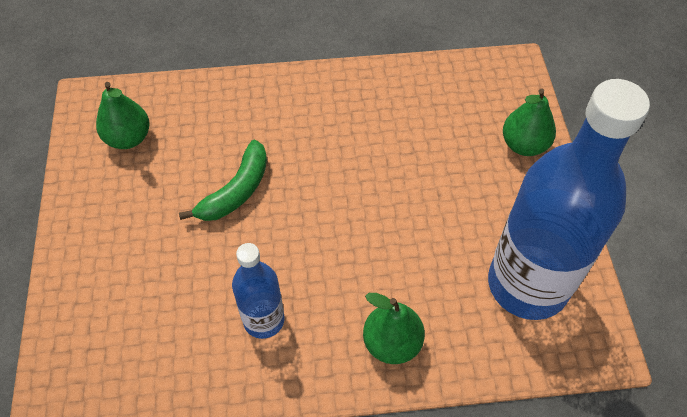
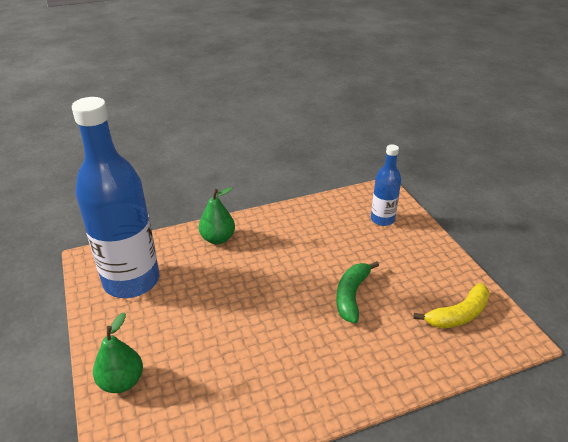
camera: 165 degrees right, 20 degrees down
green pear [96,82,149,149] -> yellow banana [413,283,490,328]
blue bottle [232,243,284,339] -> blue bottle moved to [371,144,401,226]

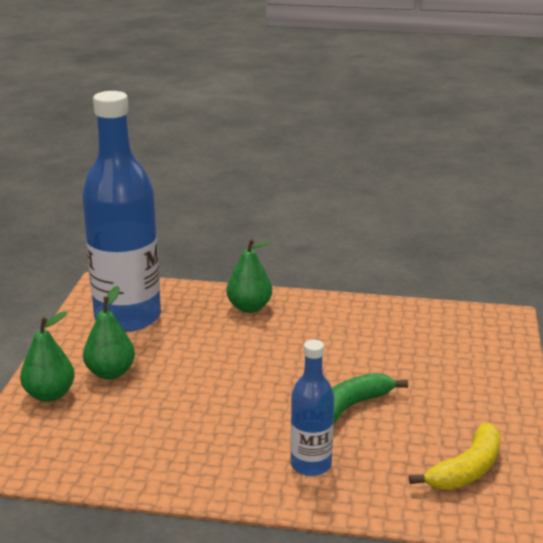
camera: 30 degrees right, 10 degrees down
blue bottle [371,144,401,226] -> blue bottle moved to [290,340,334,476]
yellow banana [413,283,490,328] -> yellow banana turned 45 degrees counterclockwise [409,422,501,490]
none -> green pear [83,286,135,379]

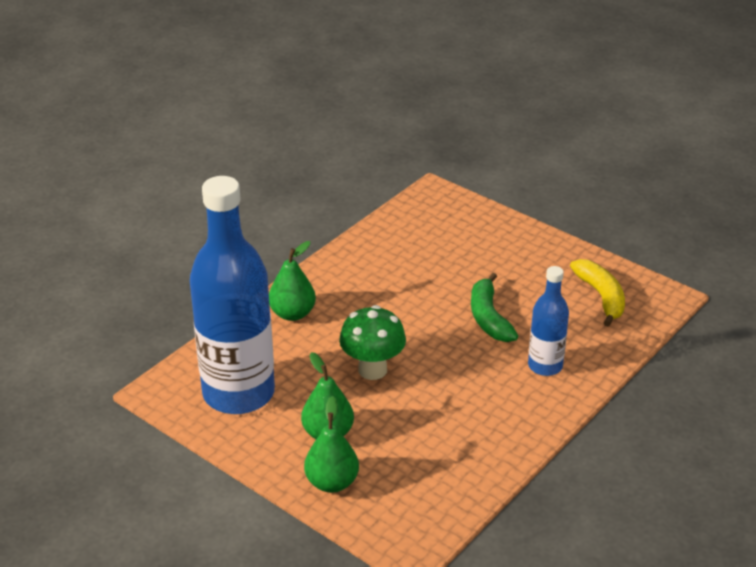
camera: 60 degrees left, 10 degrees up
none -> green mushroom [339,305,406,380]

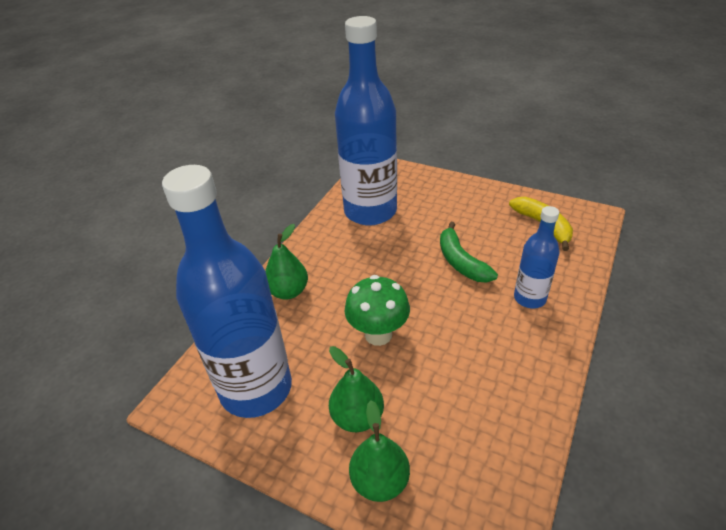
camera: 10 degrees left, 5 degrees up
none -> blue bottle [335,16,397,226]

